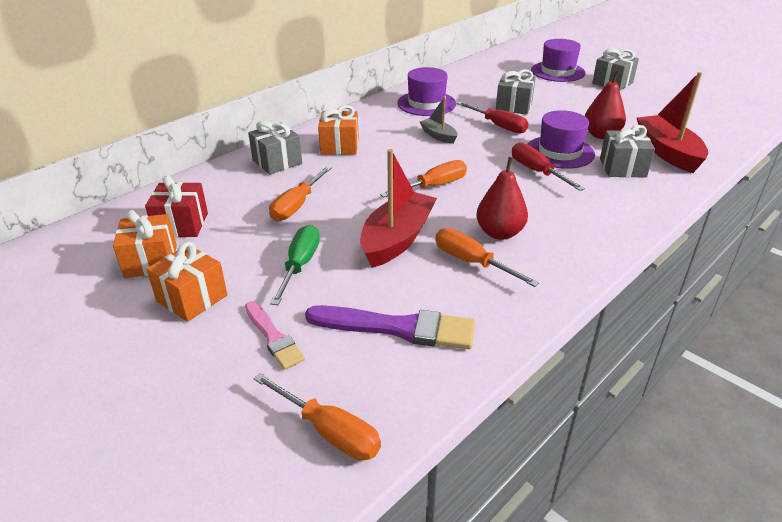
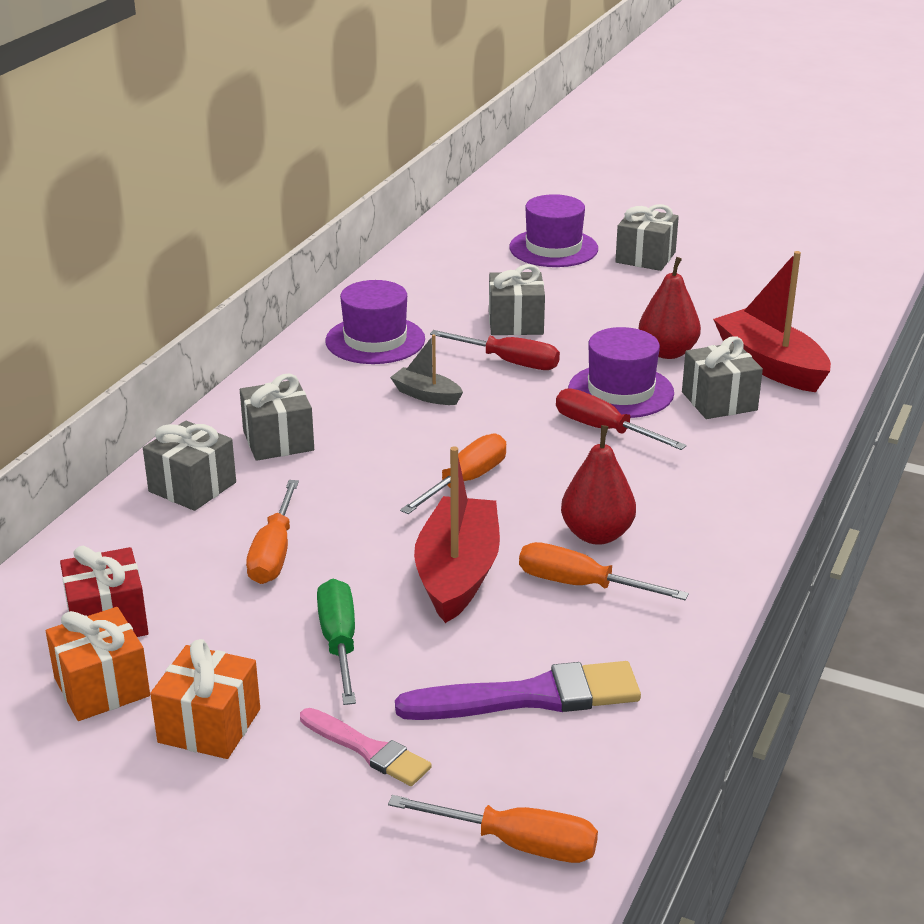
camera: 20 degrees left, 5 degrees down
orange gift [318,105,359,155] -> grey gift [240,373,314,461]

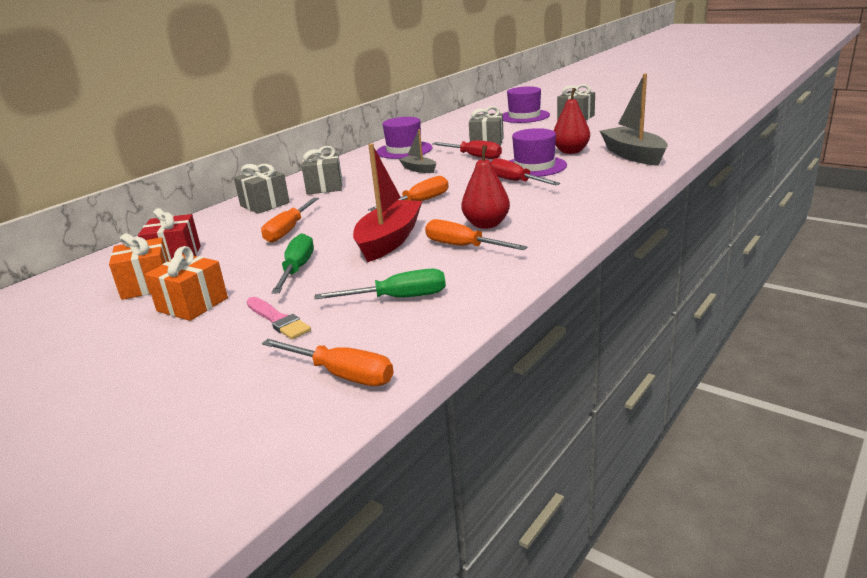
camera: 15 degrees right, 5 degrees down
purple brush [395,661,641,720] -> green screwdriver [315,269,446,299]
grey gift [682,336,763,419] -> none
red boat [713,251,831,392] -> grey boat [600,73,668,166]

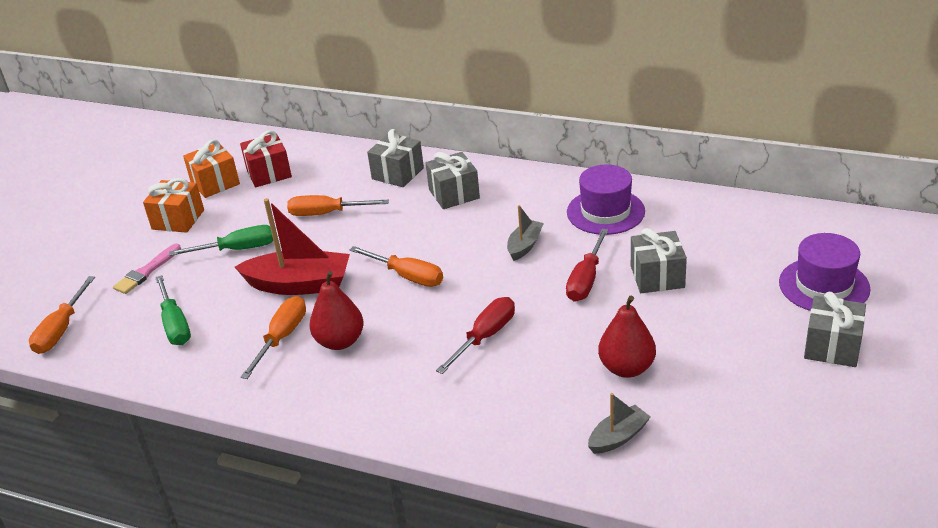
camera: 75 degrees right, 10 degrees up
purple hat [509,128,567,177] -> none
grey boat [600,73,668,166] -> grey boat [588,393,651,454], size x0.53

